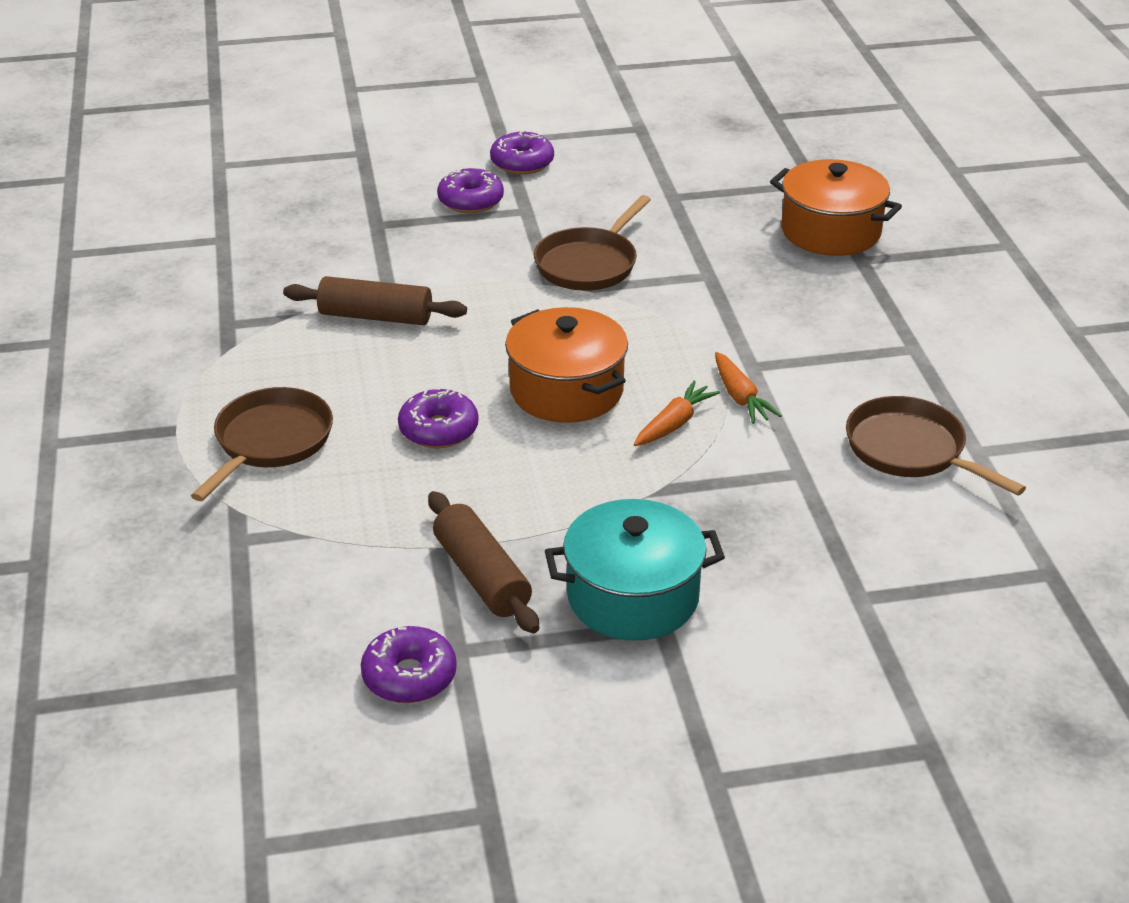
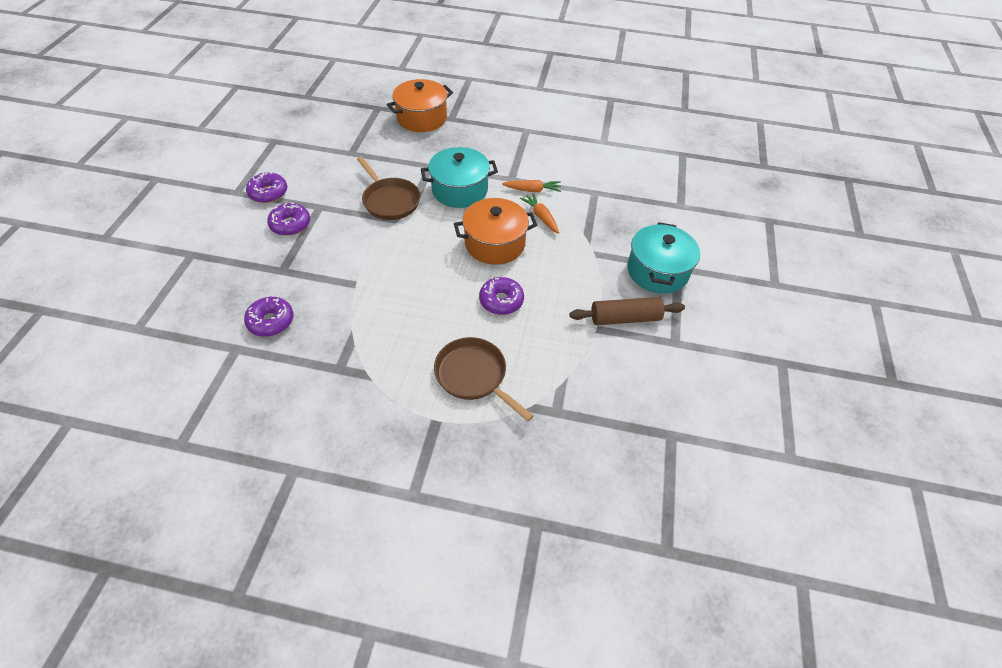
camera: 70 degrees left, 15 degrees up
brown rolling pin [283,276,467,325] -> none
purple donut [361,626,457,703] -> purple donut moved to [244,297,294,337]
brown pan [846,396,1026,495] -> none
none -> turquoise pot [421,147,498,208]

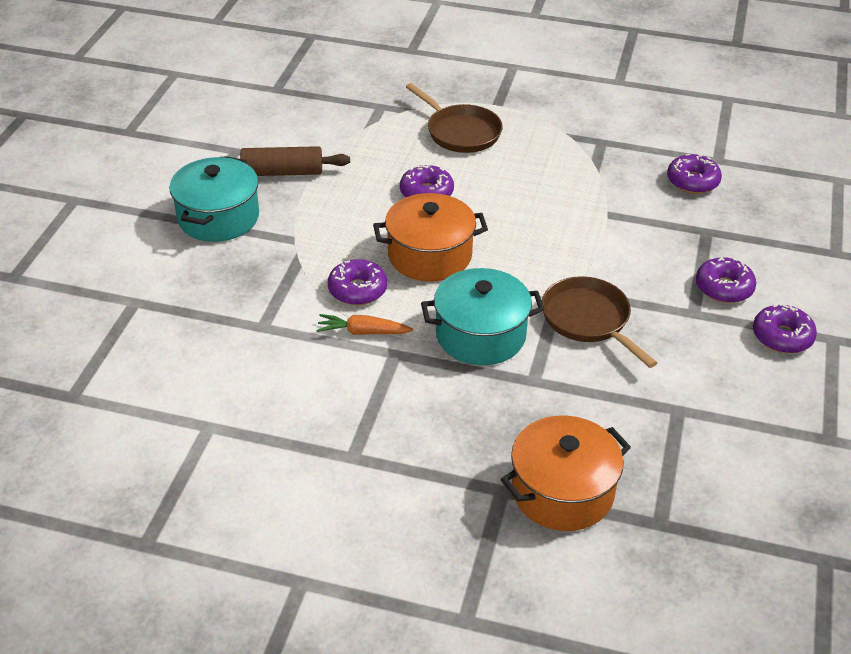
camera: 175 degrees left, 10 degrees down
orange carrot [520,193,559,234] -> purple donut [328,259,387,305]

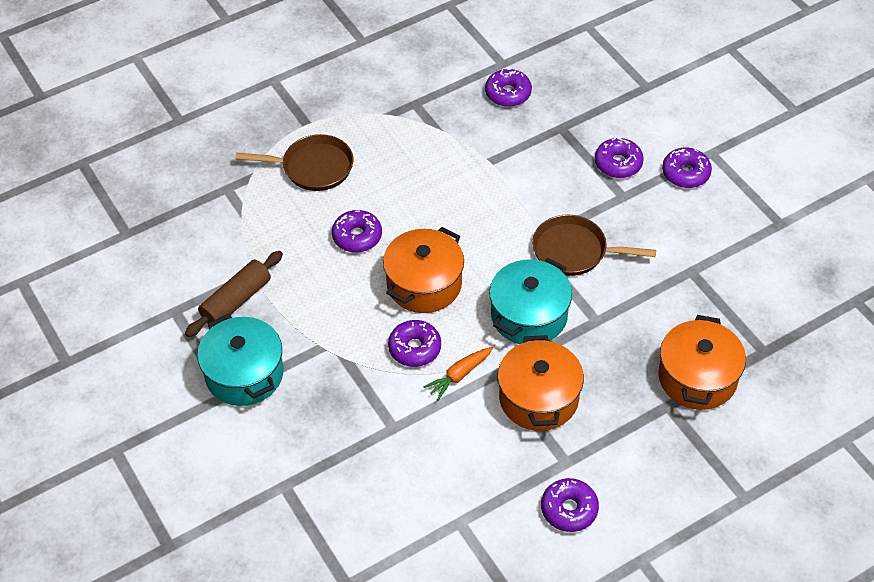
camera: 45 degrees left, 10 degrees up
none -> orange pot [498,335,584,431]
none -> purple donut [541,478,599,532]

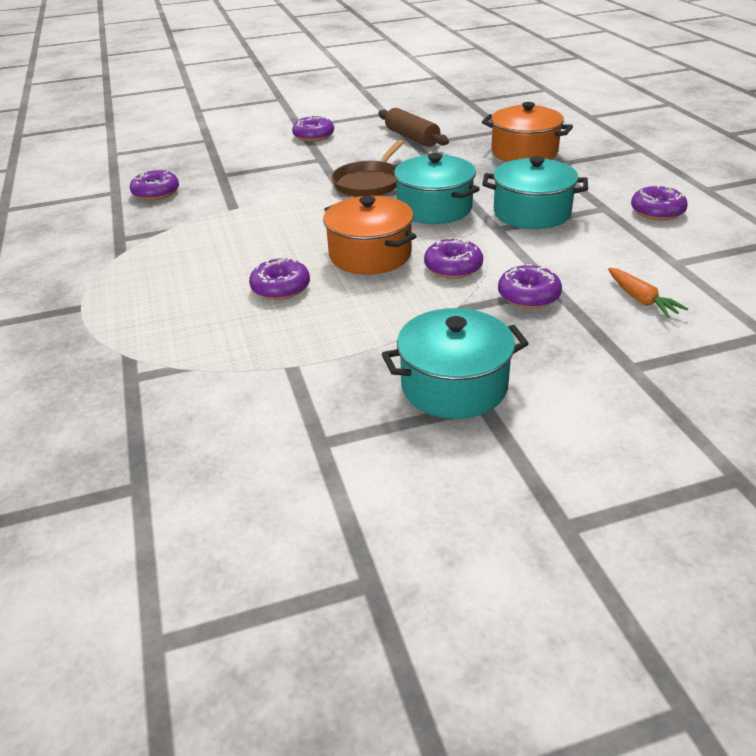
camera: 75 degrees left, 15 degrees down
brown rolling pin [185,251,283,337] -> brown rolling pin moved to [378,108,449,147]
brown pan [235,134,353,191] -> none
orange carrot [424,347,493,401] -> orange carrot moved to [608,268,688,318]
orange pot [498,335,584,431] -> turquoise pot [482,156,588,229]
purple donut [595,138,644,178] -> purple donut moved to [498,264,562,309]

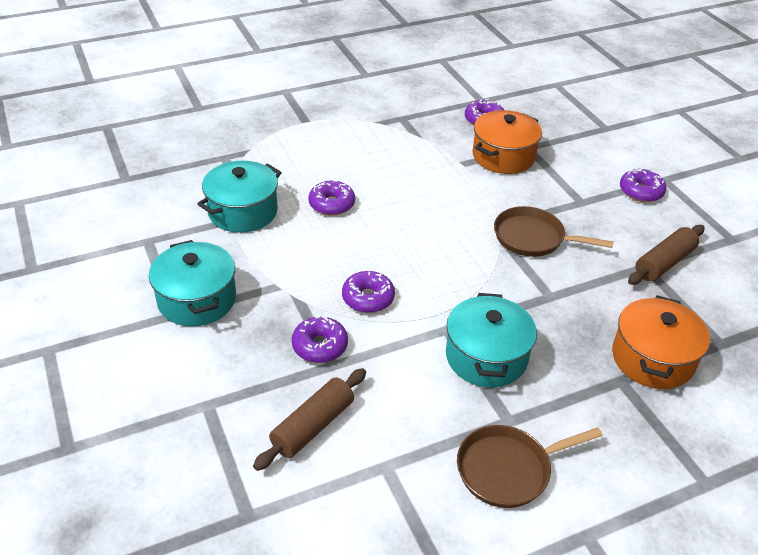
camera: 80 degrees right, 5 degrees up
orange pot [323,196,416,275] -> orange pot moved to [473,110,542,174]
turquoise pot [393,153,480,224] -> turquoise pot moved to [197,161,282,233]
orange carrot [608,268,688,318] -> brown rolling pin [253,368,366,471]
purple donut [631,185,688,220] -> brown pan [457,425,603,508]

